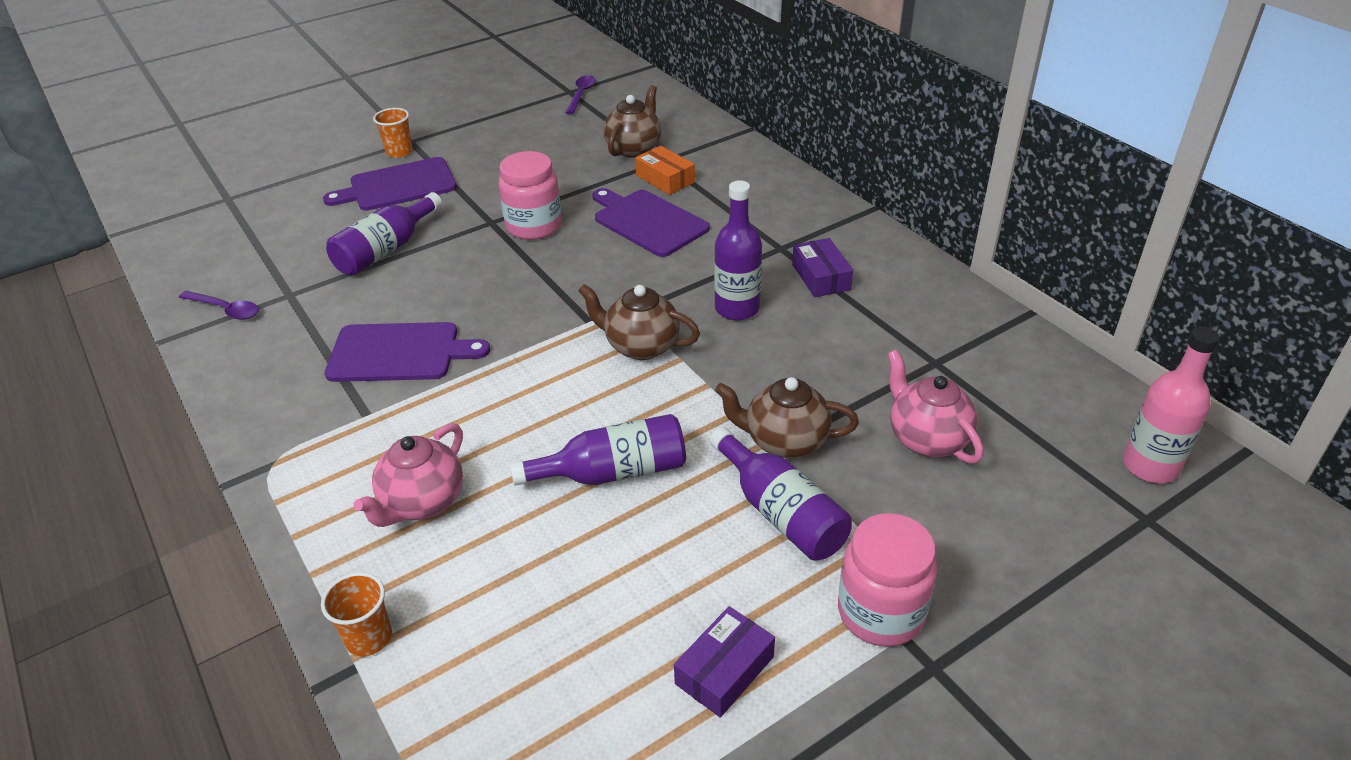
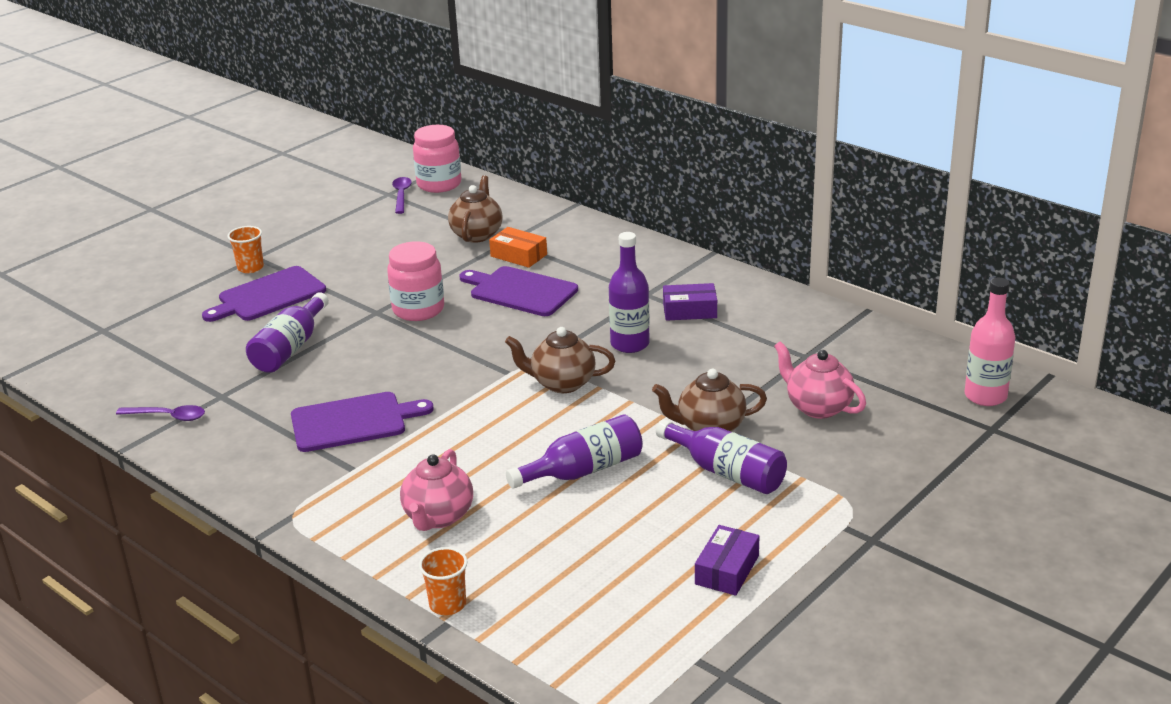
camera: 15 degrees left, 10 degrees down
purple box [792,238,853,297] -> purple box turned 60 degrees counterclockwise [663,283,717,321]
pink jar [838,513,937,647] -> pink jar moved to [413,125,462,193]

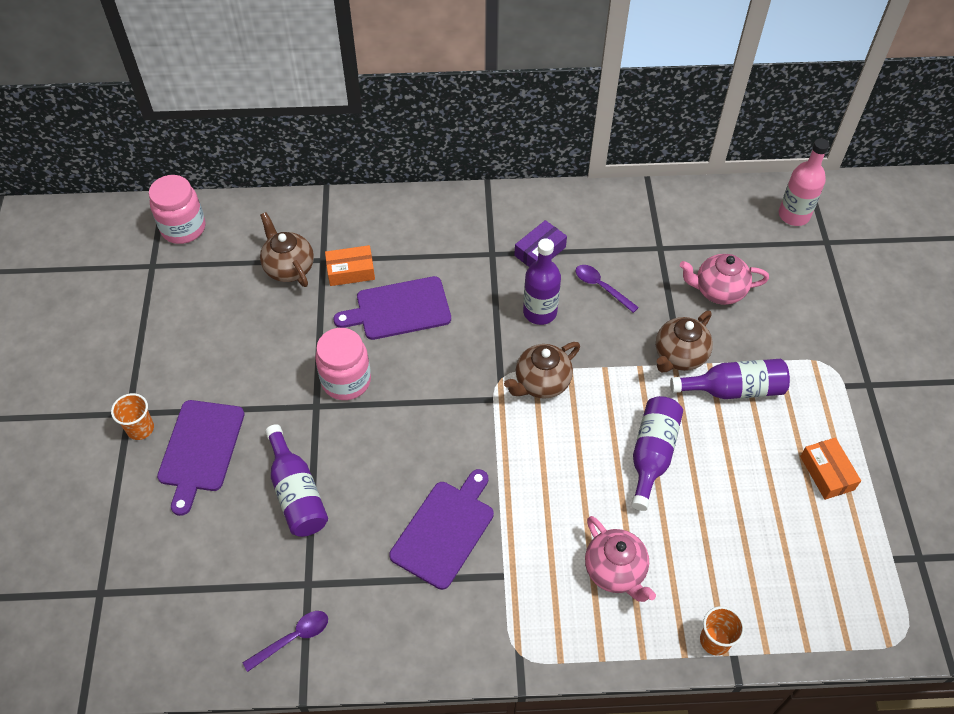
camera: 45 degrees left, 25 degrees up
purple spoon [392,177,412,214] -> purple spoon moved to [576,265,639,313]
purple box [695,525,760,596] -> orange box [800,438,861,500]

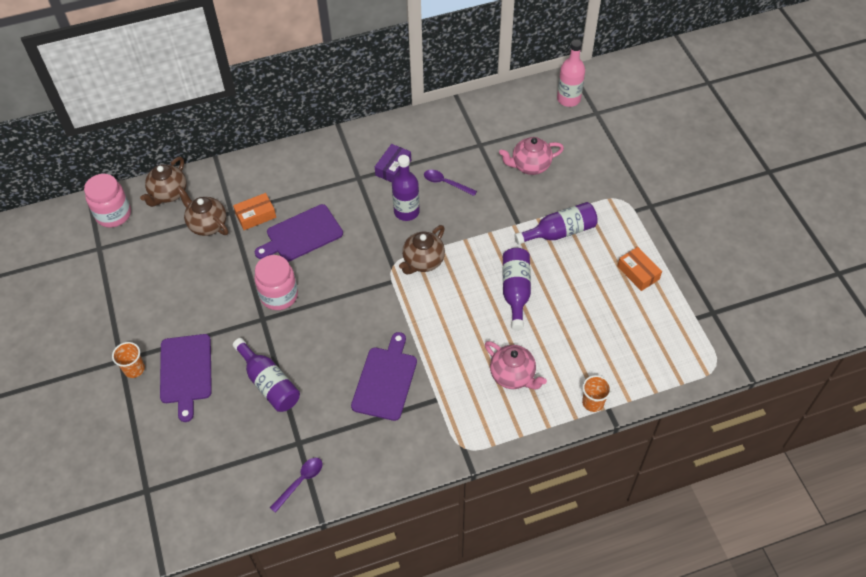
camera: 15 degrees left, 0 degrees up
brown teapot [656,311,713,372] -> brown teapot moved to [140,157,187,207]

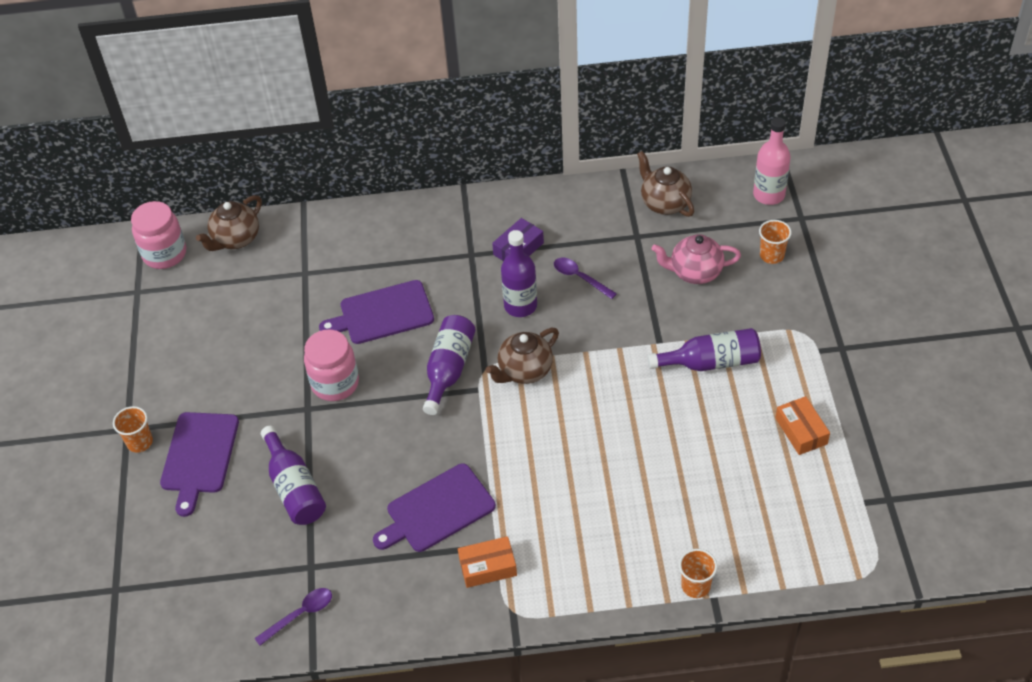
camera: 15 degrees right, 5 degrees down
brown teapot [177,186,228,236] -> brown teapot moved to [637,151,694,217]
orange box [233,193,276,230] -> orange box moved to [458,536,517,588]
purple cutting board [351,332,417,421] -> purple cutting board turned 150 degrees counterclockwise [373,464,496,552]
pink teapot [485,341,547,389] -> none
purple bottle [503,248,531,330] -> purple bottle moved to [423,315,476,415]
none -> orange cup [759,220,792,264]

